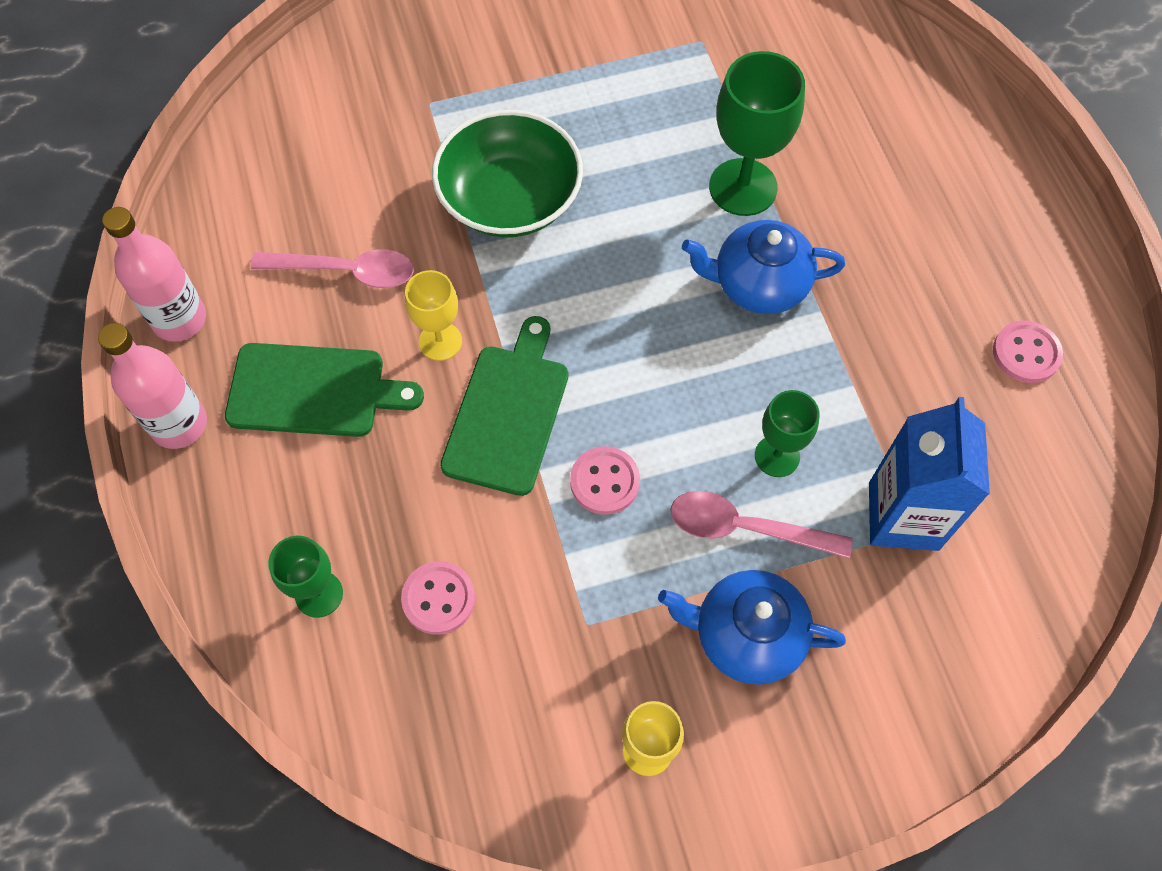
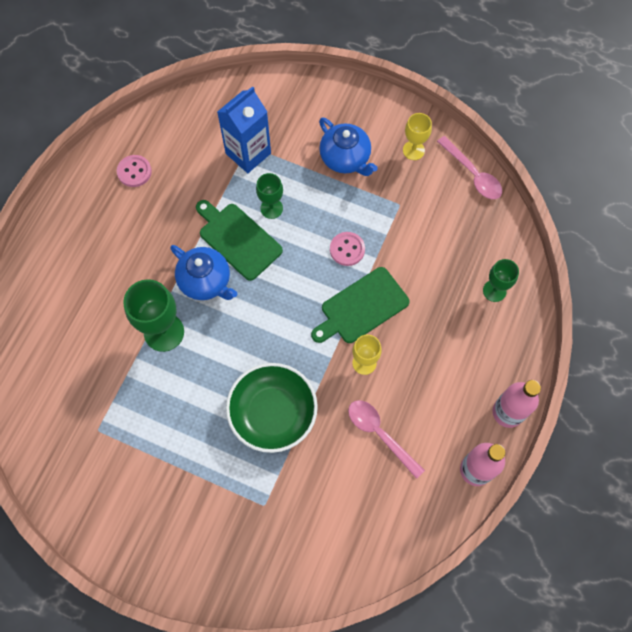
camera: 140 degrees left, 5 degrees up
green cutting board [225,343,424,437] -> green cutting board moved to [196,200,283,281]
pink button [401,561,475,635] -> none
pink spoon [671,491,853,558] -> pink spoon moved to [437,136,502,199]

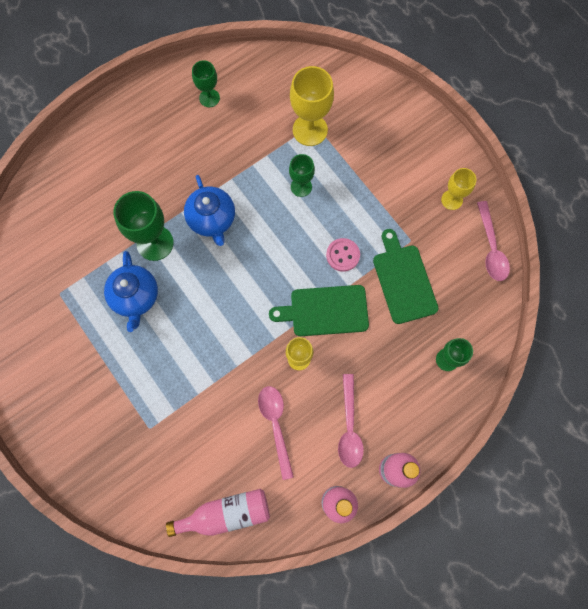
camera: 30 degrees right, 5 degrees up
pink button [117,155,152,187] -> green goblet [192,60,220,107]
green cutting board [196,200,283,281] -> green cutting board moved to [373,229,439,324]
blue carton [217,86,271,173] -> yellow goblet [290,66,334,146]
green bowl [226,363,318,453] -> none
blue teapot [319,117,378,176] -> blue teapot moved to [104,251,158,332]
none -> pink bottle [166,489,270,537]
none -> pink spoon [338,374,364,468]

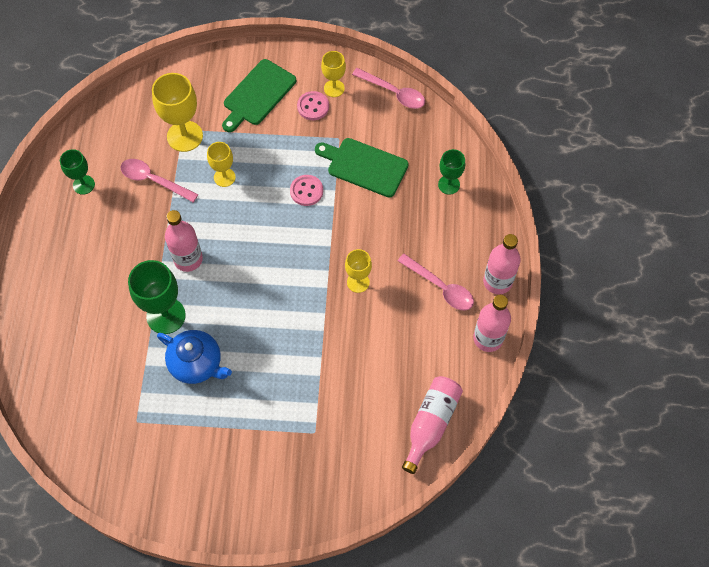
camera: 50 degrees left, 10 degrees down
blue teapot [184,175,235,246] -> pink bottle [165,210,203,272]
pink spoon [258,386,294,480] -> pink spoon moved to [120,159,198,202]
green cutting board [269,285,369,336] -> green cutting board moved to [222,59,296,132]
green goblet [289,154,315,197] -> yellow goblet [207,142,236,187]
none -> pink button [297,91,329,120]

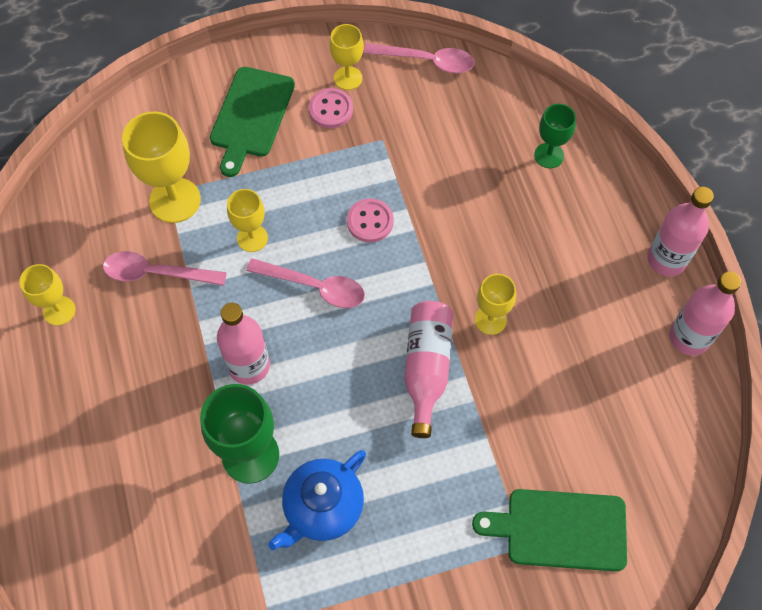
camera: 20 degrees left, 0 degrees up
green goblet [60,149,95,195] -> yellow goblet [19,264,75,326]
blue teapot [157,330,232,384] -> blue teapot turned 120 degrees clockwise [268,450,366,550]
green cutting board [315,138,409,197] -> green cutting board moved to [472,489,627,572]
pink spoon [398,254,474,310] -> pink spoon moved to [246,258,365,308]
pink bottle [402,376,463,474] -> pink bottle moved to [405,301,454,438]

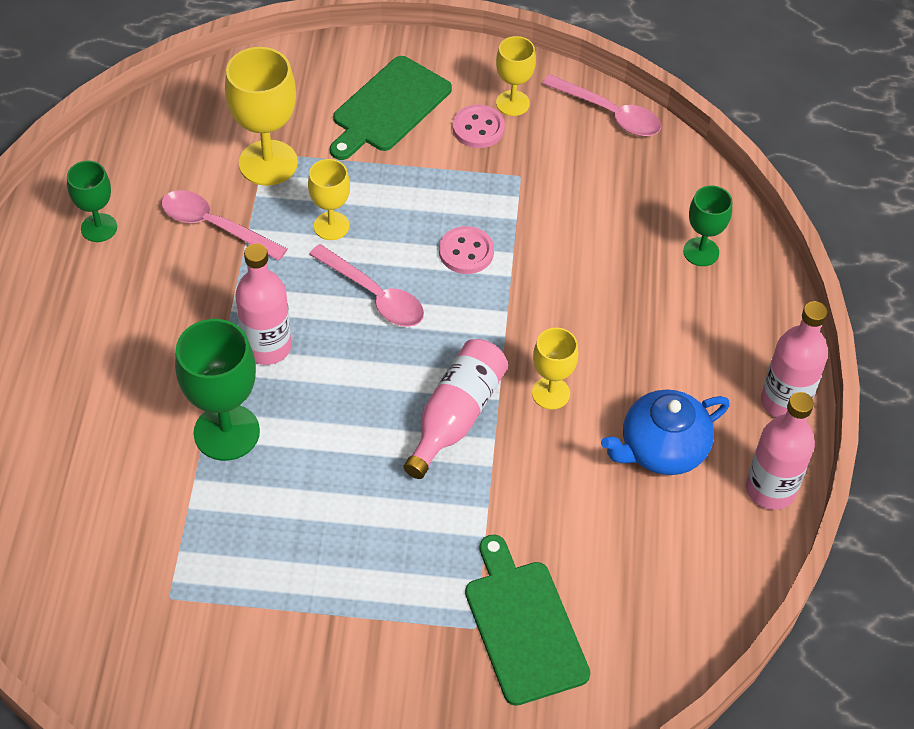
camera: 20 degrees right, 10 degrees down
yellow goblet [19,264,75,326] -> green goblet [67,161,117,242]
blue teapot [268,450,366,550] -> blue teapot moved to [601,390,730,475]
green cutting board [472,489,627,572] -> green cutting board turned 45 degrees clockwise [465,534,590,706]

